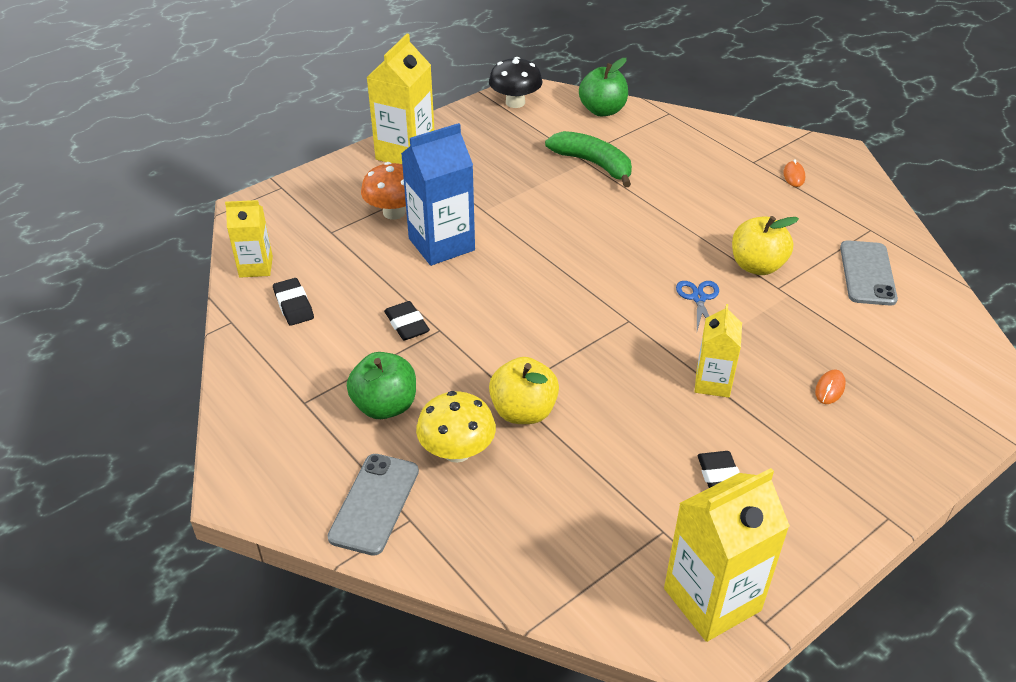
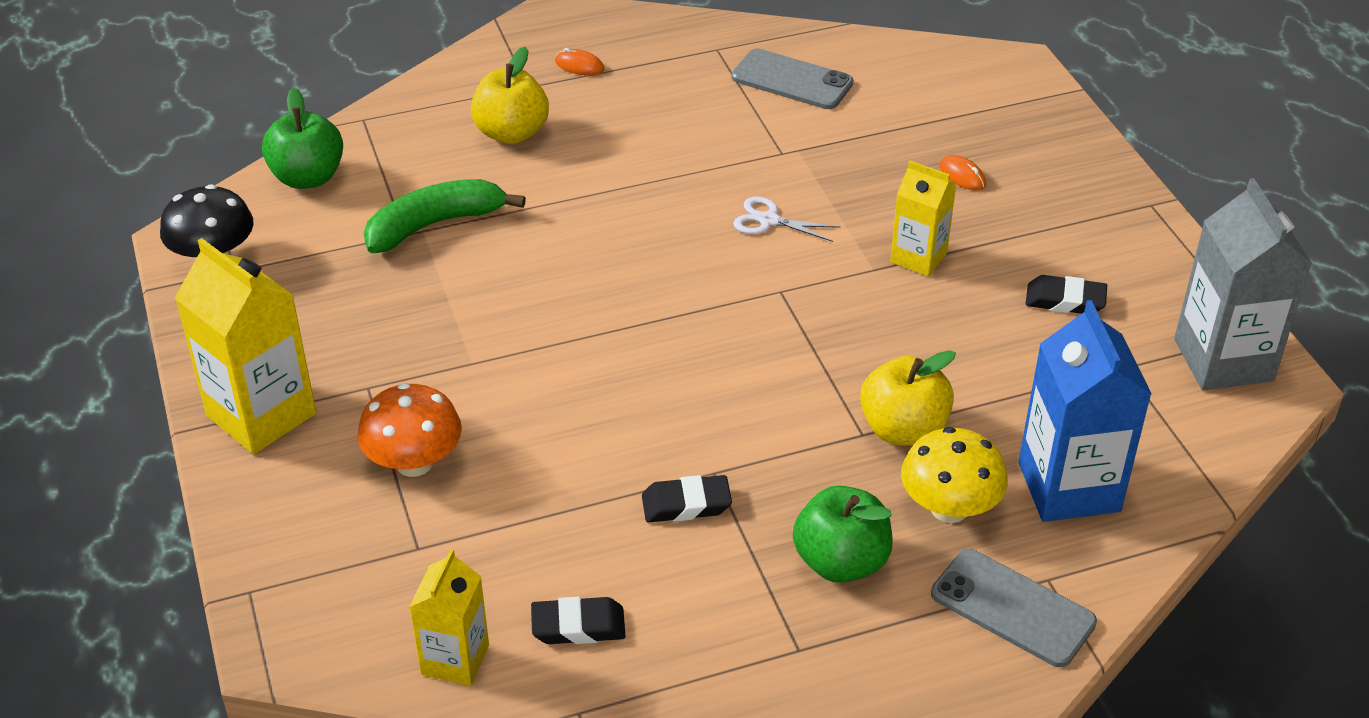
camera: 70 degrees left, 0 degrees up
blue carton [401,123,475,266] -> blue carton moved to [1018,300,1152,522]
yellow carton [664,468,790,642] -> grey carton [1174,178,1312,390]
blue scissors [676,281,719,331] -> white scissors [733,197,840,242]
yellow apple [732,216,799,275] -> yellow apple moved to [471,47,549,144]

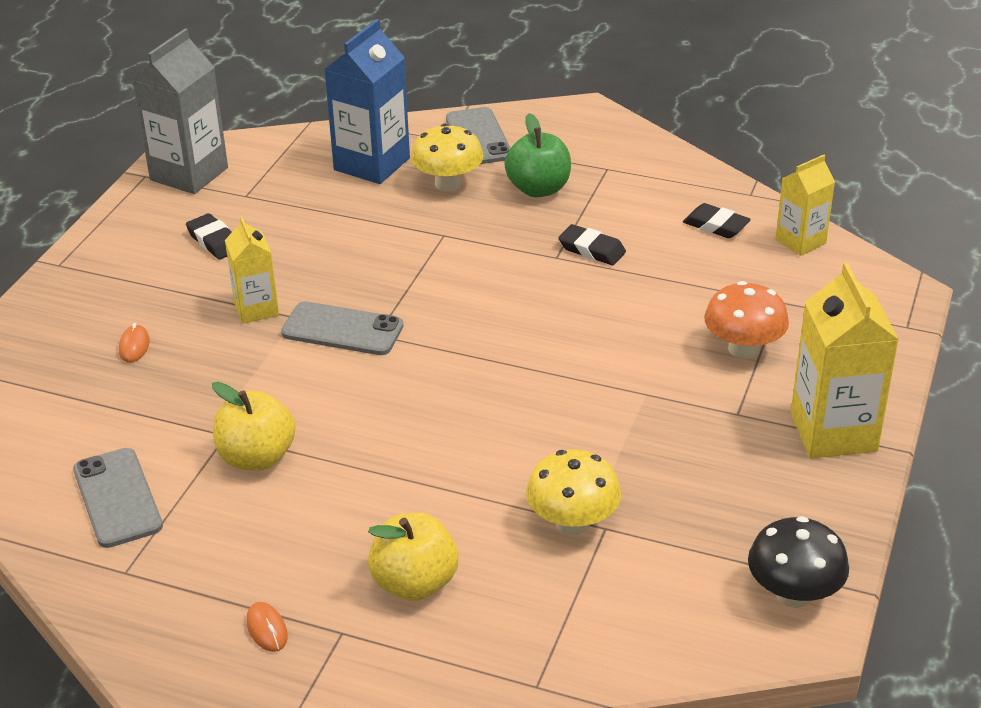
camera: 140 degrees left, 5 degrees down
green apple [262,87,343,189] -> none
green banana [364,179,526,253] -> yellow mushroom [526,449,621,536]
white scissors [733,197,840,242] -> none
yellow apple [860,350,956,446] -> yellow apple moved to [212,382,295,471]
none -> grey phone [281,301,403,355]

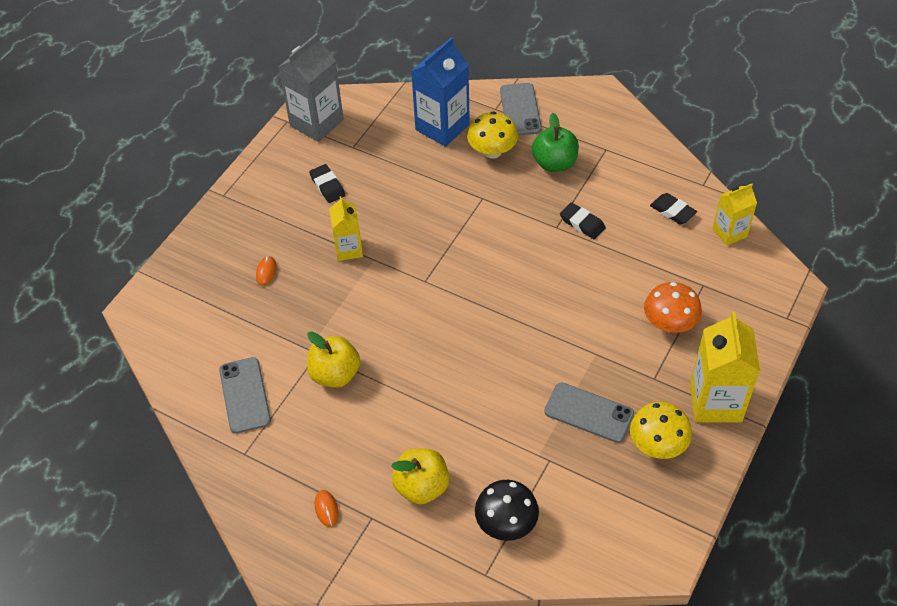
camera: 10 degrees right, 15 degrees up
grey phone [281,301,403,355] -> grey phone moved to [544,382,634,443]
yellow mushroom [526,449,621,536] -> yellow mushroom moved to [630,402,692,459]
black mushroom [748,516,849,608] -> black mushroom moved to [475,480,539,541]

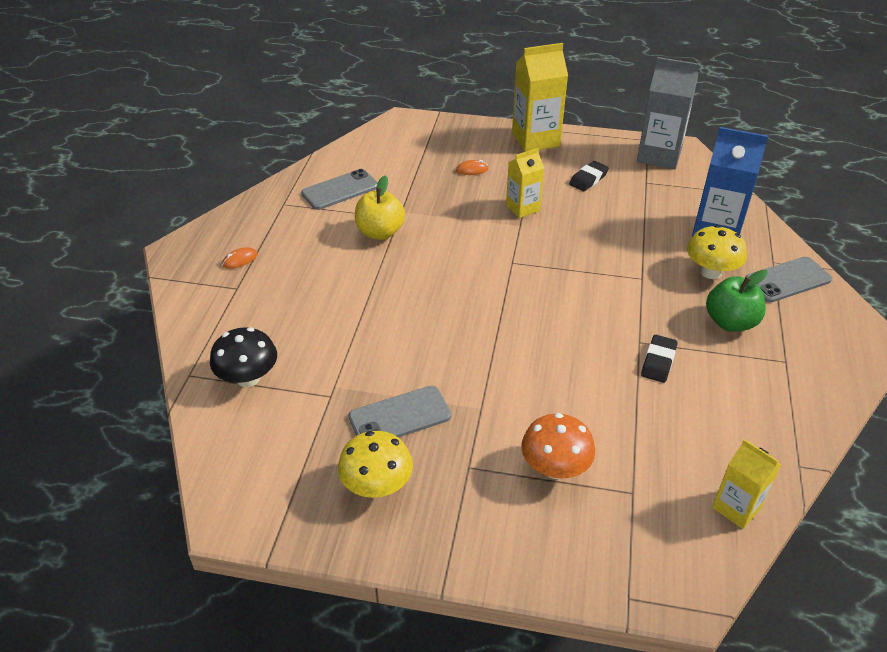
camera: 70 degrees right, 10 degrees down
yellow apple [391,448,449,504] -> none
grey phone [544,382,634,443] -> grey phone turned 60 degrees clockwise [349,386,451,437]
black eraser [650,193,697,224] -> none
yellow carton [690,312,760,422] -> yellow carton moved to [512,43,568,152]

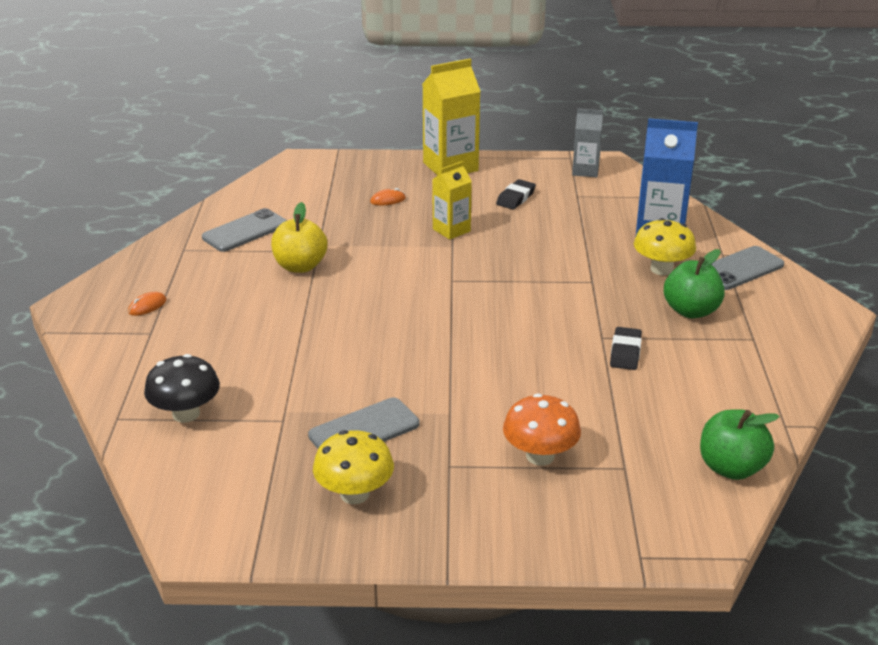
camera: 10 degrees left, 10 degrees down
grey carton [637,57,700,169] -> grey carton [572,109,604,177], size x0.60
yellow carton [712,439,781,529] -> green apple [700,409,780,480]

